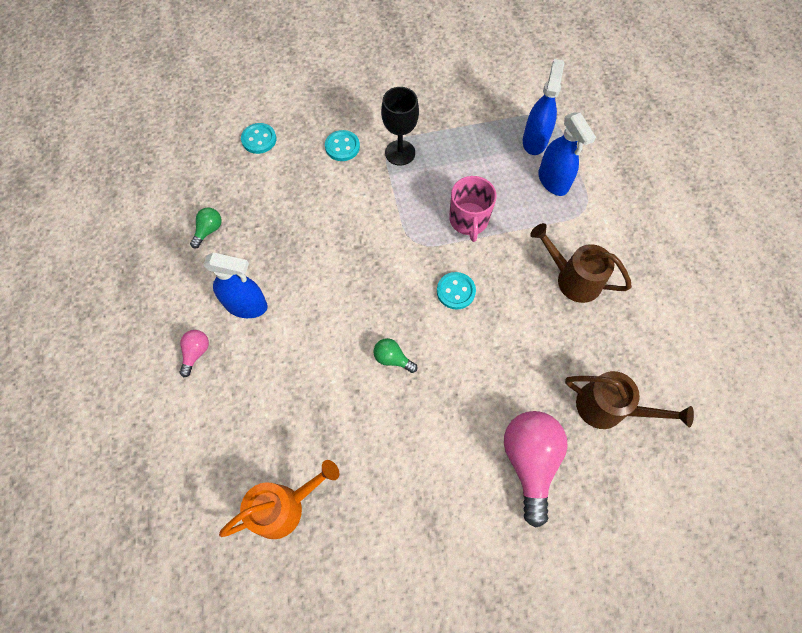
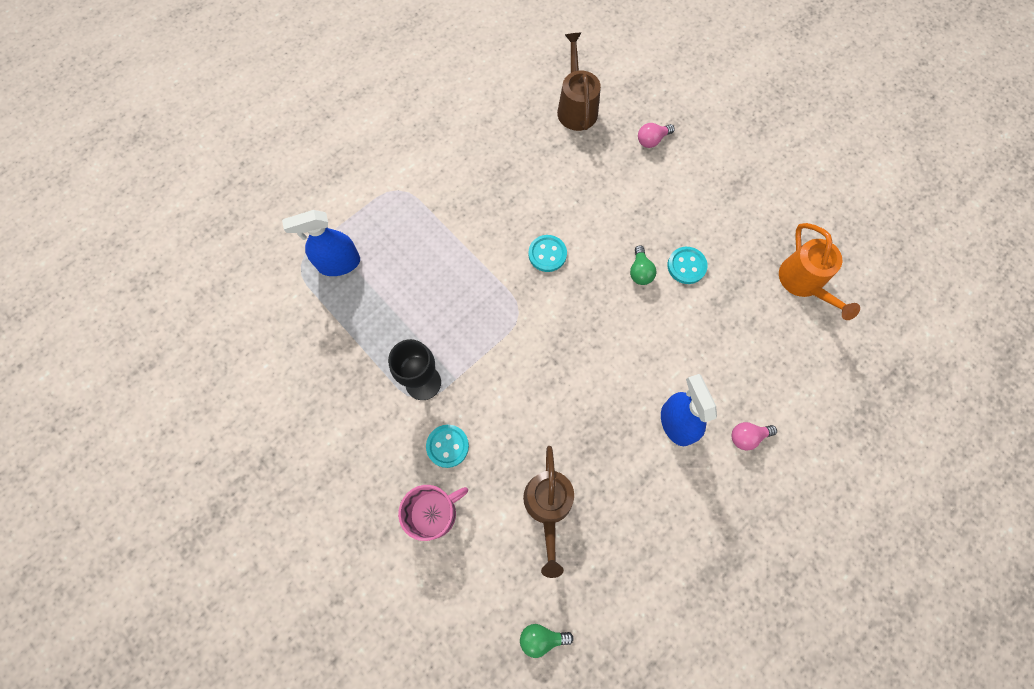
camera: 120 degrees left, 5 degrees up
green light bulb [190,207,222,248] -> green light bulb moved to [520,624,574,658]
orange watering can [219,460,339,539] -> orange watering can turned 135 degrees counterclockwise [779,223,860,320]
turquoise button [241,123,276,154] -> turquoise button moved to [667,247,708,284]
pink mug [449,176,496,242] -> pink mug moved to [398,485,468,541]
pink light bulb [504,411,568,527] -> pink light bulb [638,123,675,148], size x0.48
brown watering can [530,223,632,303] -> brown watering can moved to [523,446,574,578]
blue spray bottle [538,113,596,196] -> none

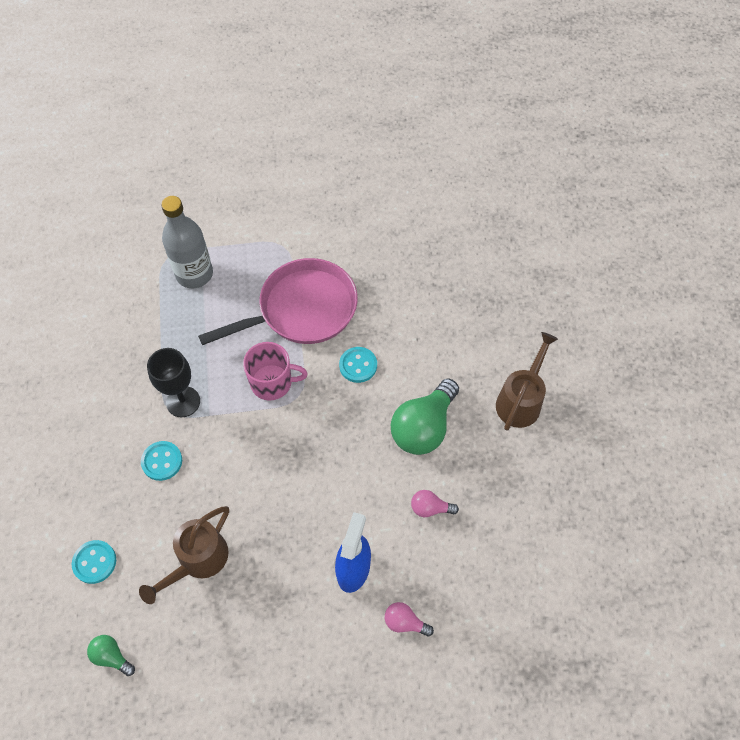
camera: 35 degrees right, 10 degrees down
blue spray bottle [282,210,360,276] -> grey bottle [161,196,213,288]
pink mug [398,485,468,541] -> pink mug moved to [243,342,308,400]
brown watering can [557,33,601,131] -> brown watering can moved to [496,332,558,431]
green light bulb [630,245,656,285] -> green light bulb [391,378,459,455], size x2.10
pink light bulb [638,123,675,148] -> pink light bulb moved to [411,490,459,517]
turquoise button [667,247,708,284] -> turquoise button moved to [72,540,116,584]
orange watering can [779,223,860,320] -> none
none -> pink pan [198,258,358,345]

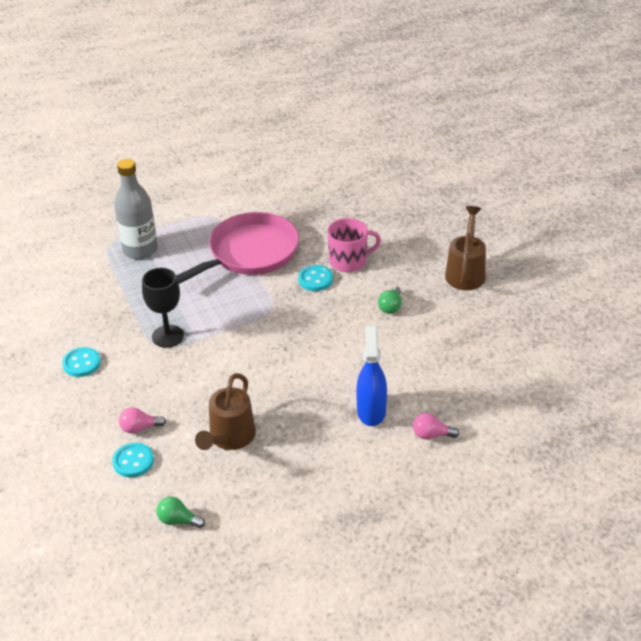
camera: 15 degrees left, 20 degrees down
turquoise button [141,441,182,481] -> turquoise button moved to [62,347,101,377]
pink mug [243,342,308,400] -> pink mug moved to [327,218,381,272]
green light bulb [391,378,459,455] -> green light bulb [378,287,402,314], size x0.48
pink light bulb [411,490,459,517] -> pink light bulb moved to [119,407,166,434]

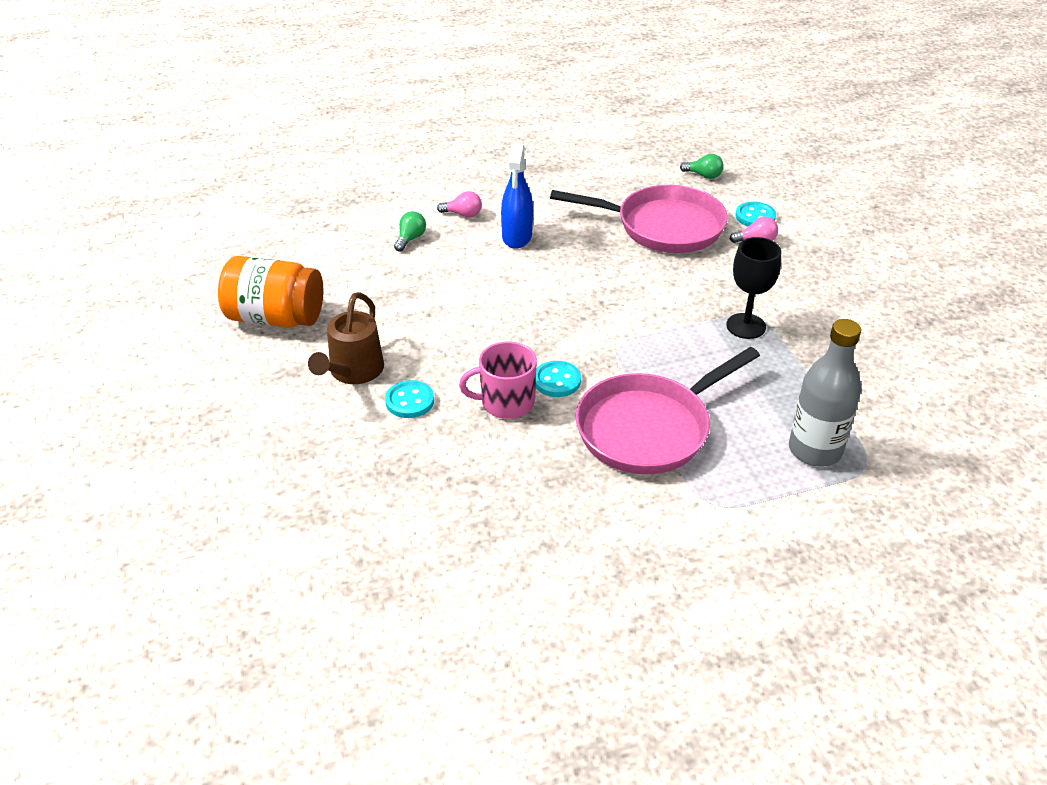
camera: 175 degrees left, 0 degrees up
turquoise button [62,347,101,377] -> turquoise button moved to [385,380,434,418]
brown watering can [195,373,256,450] -> pink pan [550,185,728,253]
green light bulb [378,287,402,314] -> green light bulb moved to [394,211,426,251]
none -> orange jar [218,256,324,327]

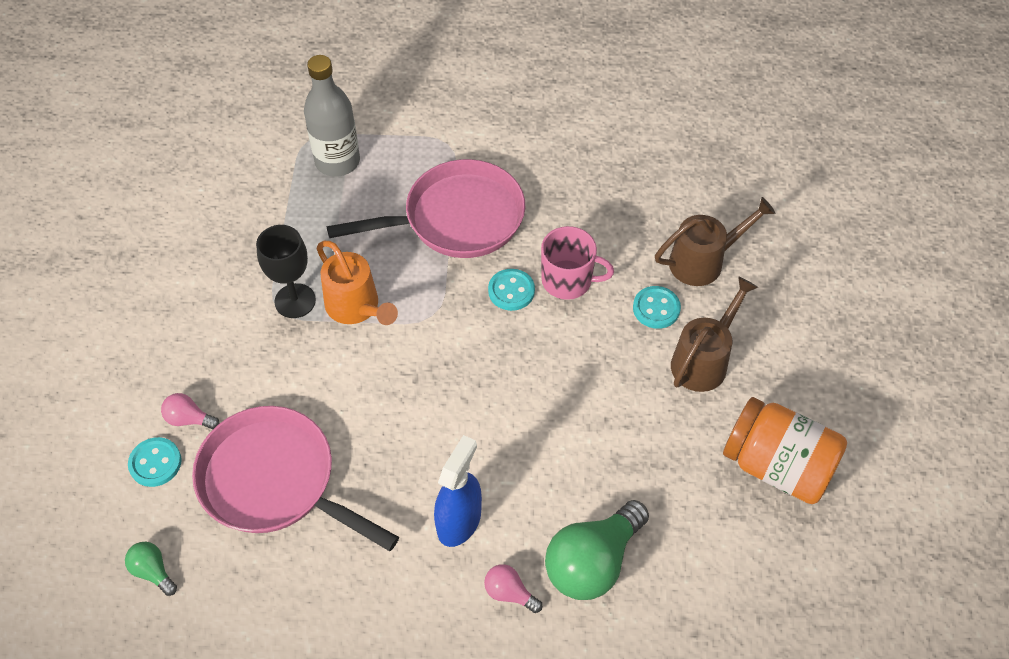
camera: 160 degrees left, 15 degrees up
green light bulb [394,211,426,251] -> green light bulb [545,500,649,600], size x2.10
none -> orange watering can [316,241,398,325]
none -> brown watering can [655,197,776,286]

